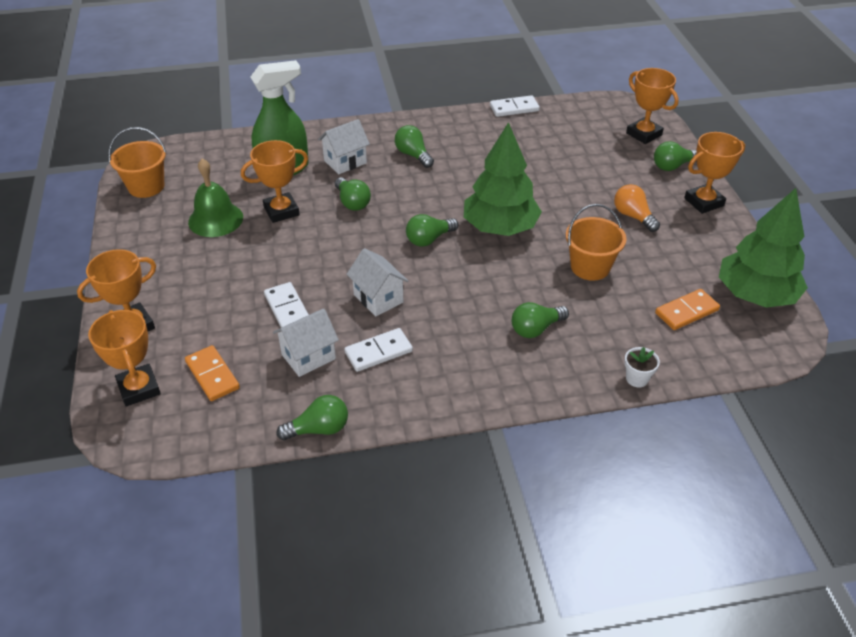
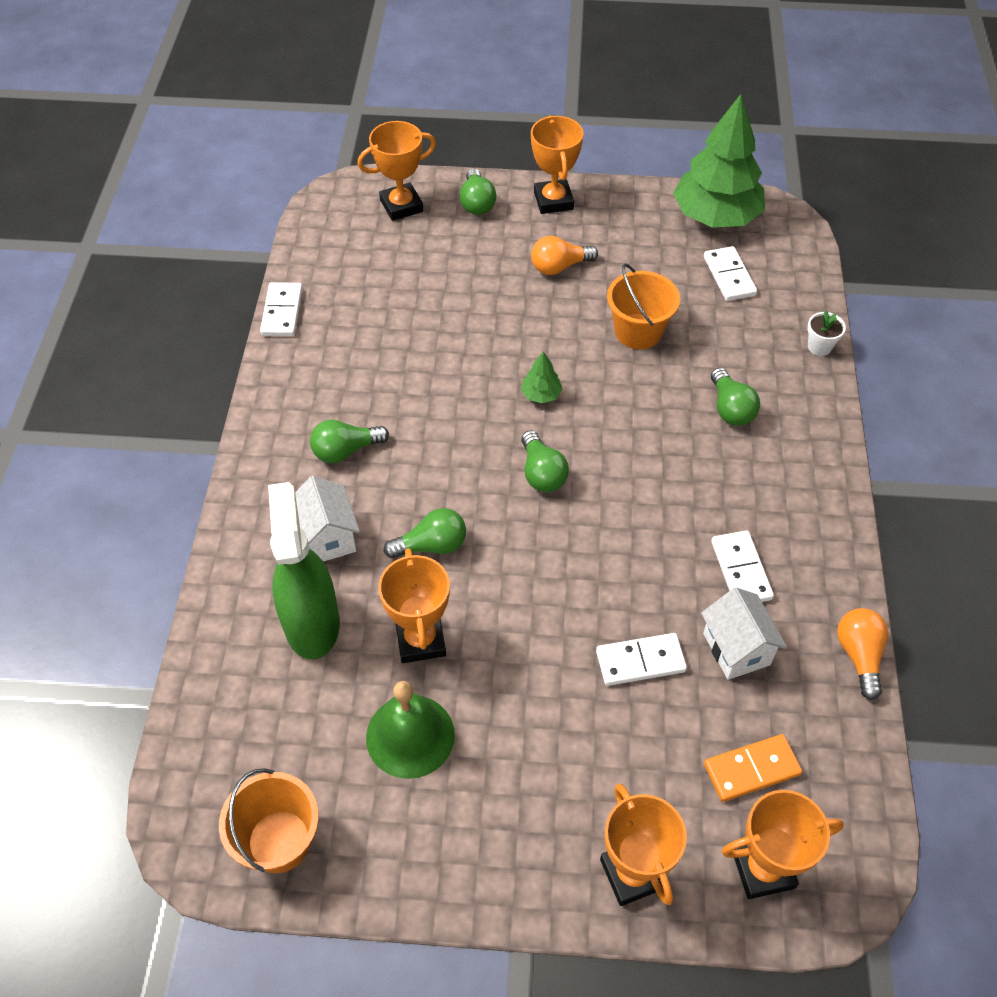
camera: 75 degrees left, 10 degrees up
green light bulb [277,395,348,440] -> orange light bulb [837,608,888,700]
white house [346,248,408,317] -> none
green tree [464,122,542,236] -> green tree [521,351,563,404], size x0.40
orange domino [655,289,720,330] -> white domino [704,246,757,301]

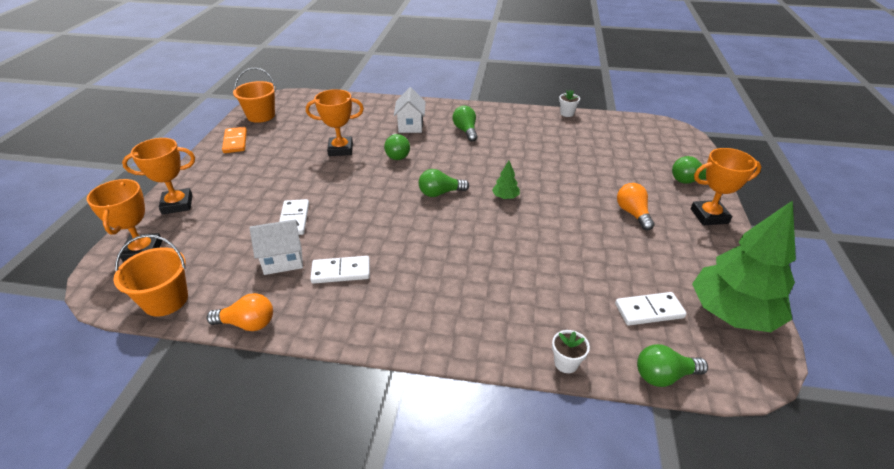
camera: 95 degrees right, 15 degrees down
white domino [260,282,303,336] -> white flower pot [559,90,580,117]
green spray bottle [268,482,340,659] -> none
white house [295,476,360,562] -> white house turned 75 degrees counterclockwise [394,87,426,133]
orange trophy [357,121,436,221] -> none
green bell [366,681,455,779] -> none
orange bucket [607,264,680,349] -> orange bucket moved to [113,235,188,317]
orange domino [704,734,802,802] -> orange domino moved to [222,127,247,153]
green light bulb [711,368,760,426] -> green light bulb moved to [637,344,708,387]

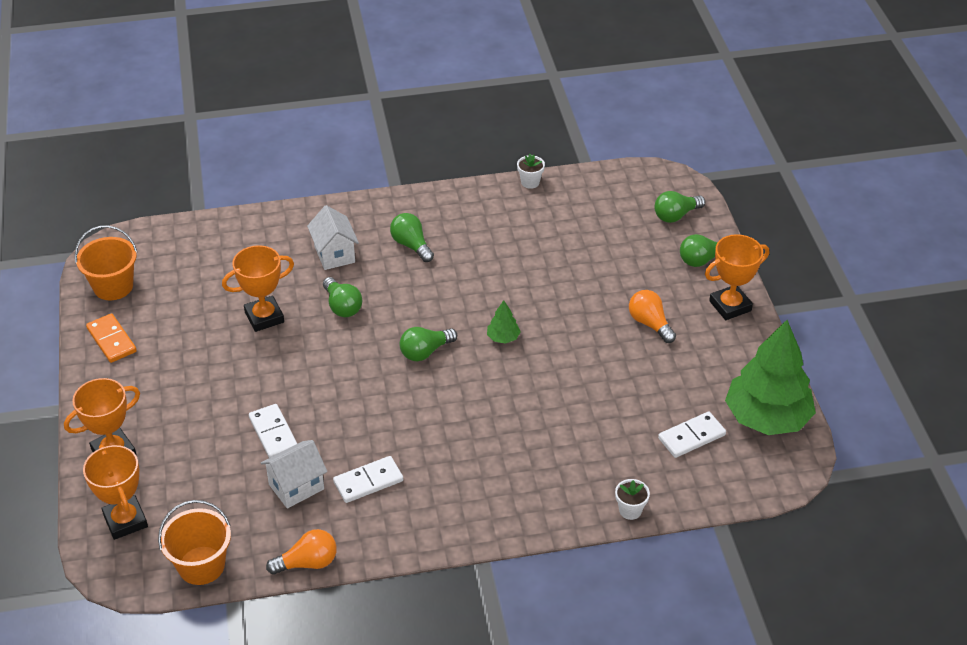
camera: 20 degrees left, 5 degrees up
green light bulb [637,344,708,387] -> green light bulb moved to [654,191,705,223]

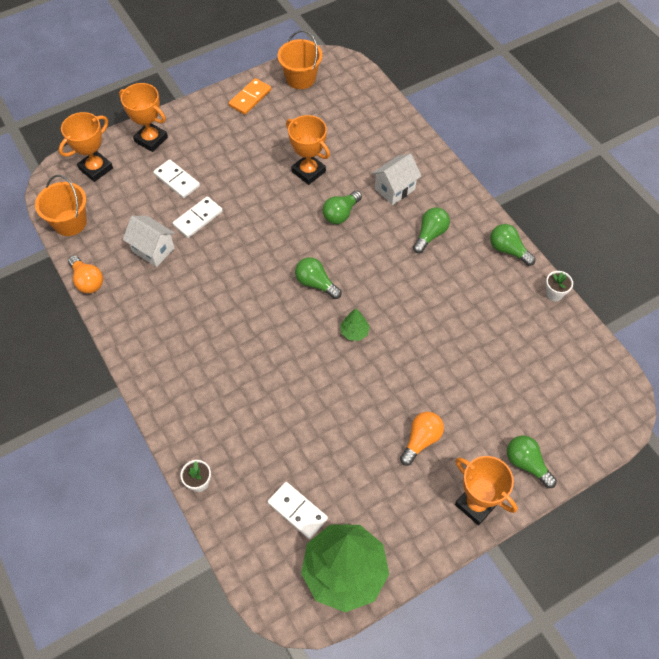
camera: 70 degrees right, 15 degrees up
white domino [333,456,403,503] -> white domino moved to [153,159,200,198]
green light bulb [654,191,705,223] -> green light bulb moved to [490,224,536,266]

